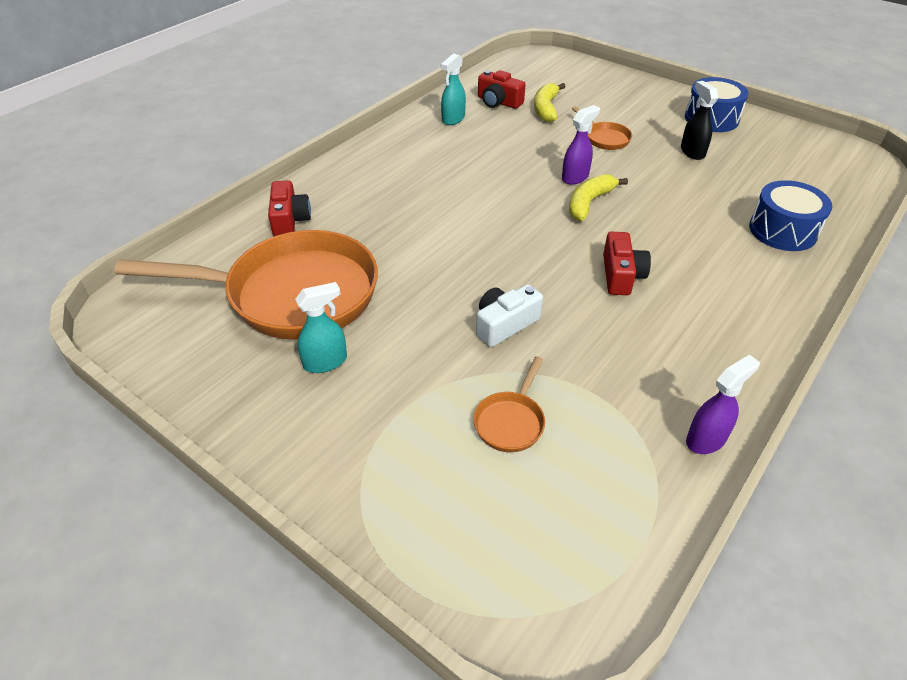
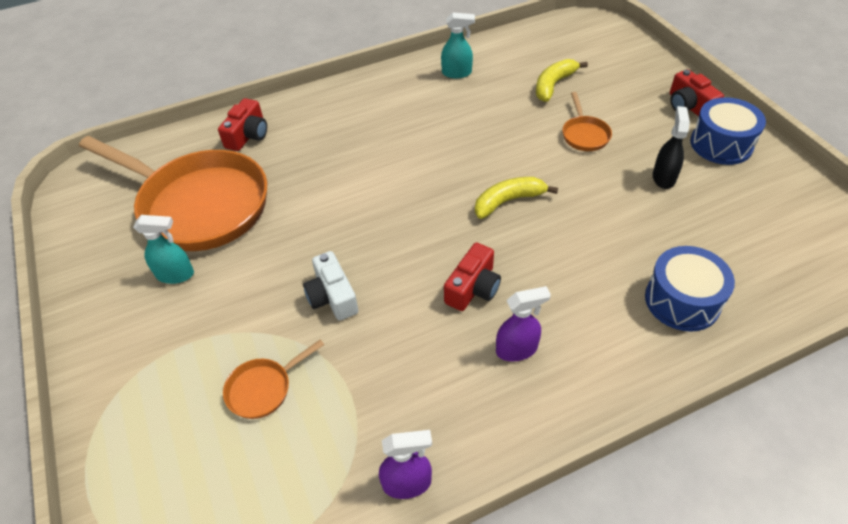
camera: 30 degrees right, 5 degrees up
turquoise spray bottle [441,53,466,125] -> turquoise spray bottle turned 150 degrees counterclockwise [441,13,475,78]
white camera [476,284,543,347] -> white camera turned 105 degrees counterclockwise [303,251,358,321]
red camera [478,70,526,109] -> red camera moved to [670,69,724,116]
purple spray bottle [562,105,600,185] -> purple spray bottle moved to [496,286,551,362]

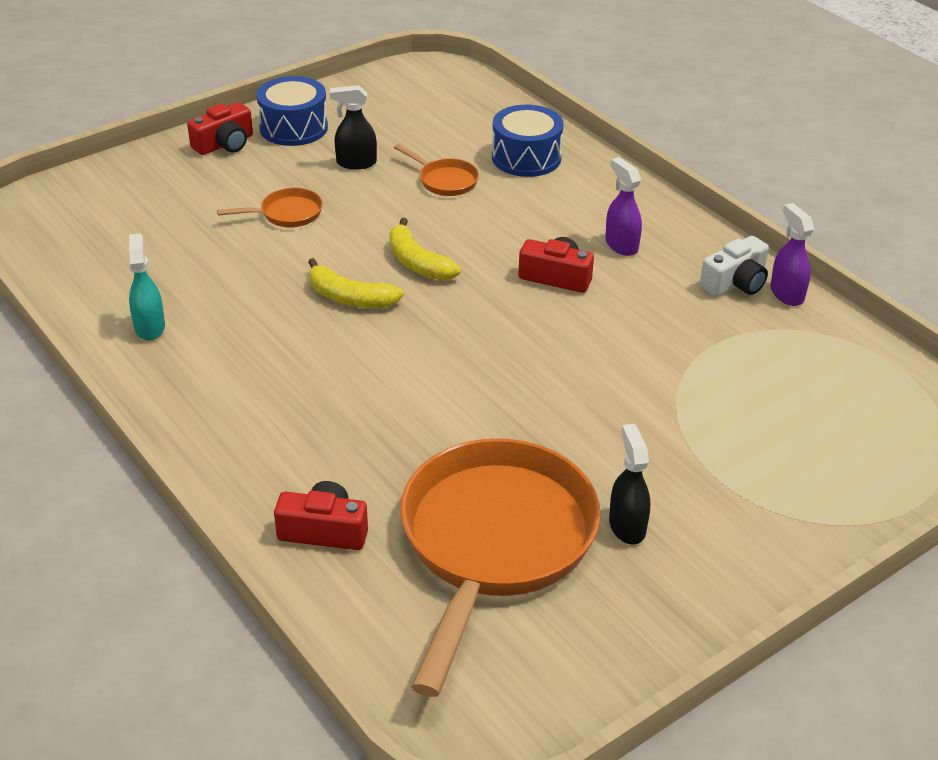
camera: 105 degrees left, 10 degrees down
turquoise spray bottle [133,215,194,284] -> black spray bottle [609,424,650,544]
orange pan [223,339,324,419] -> orange pan moved to [394,144,479,196]
white camera [303,251,358,321] -> white camera moved to [700,236,769,297]
yellow banana [536,59,588,102] -> yellow banana moved to [308,258,404,308]

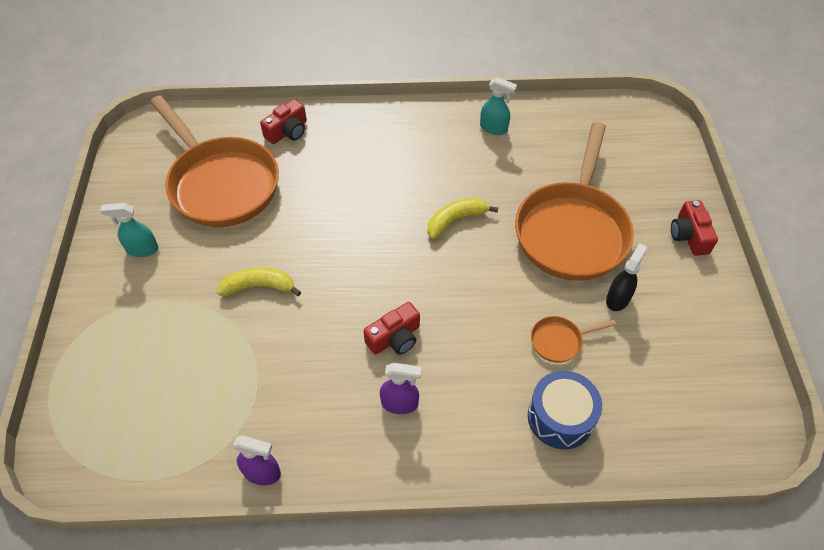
camera: 125 degrees right, 15 degrees up
orange pan [217,188,323,227] -> orange pan [515,122,634,281], size x2.48
blue drum [256,76,328,146] -> none
yellow banana [389,218,461,281] -> yellow banana moved to [217,268,301,296]
black spray bottle [609,424,650,544] -> none
white camera [700,236,769,297] -> none
none -> turquoise spray bottle [100,203,158,257]

